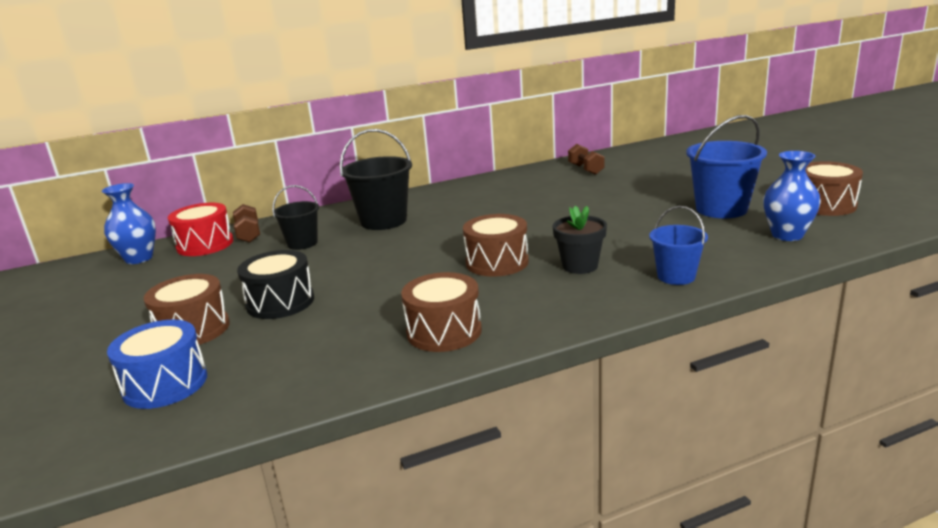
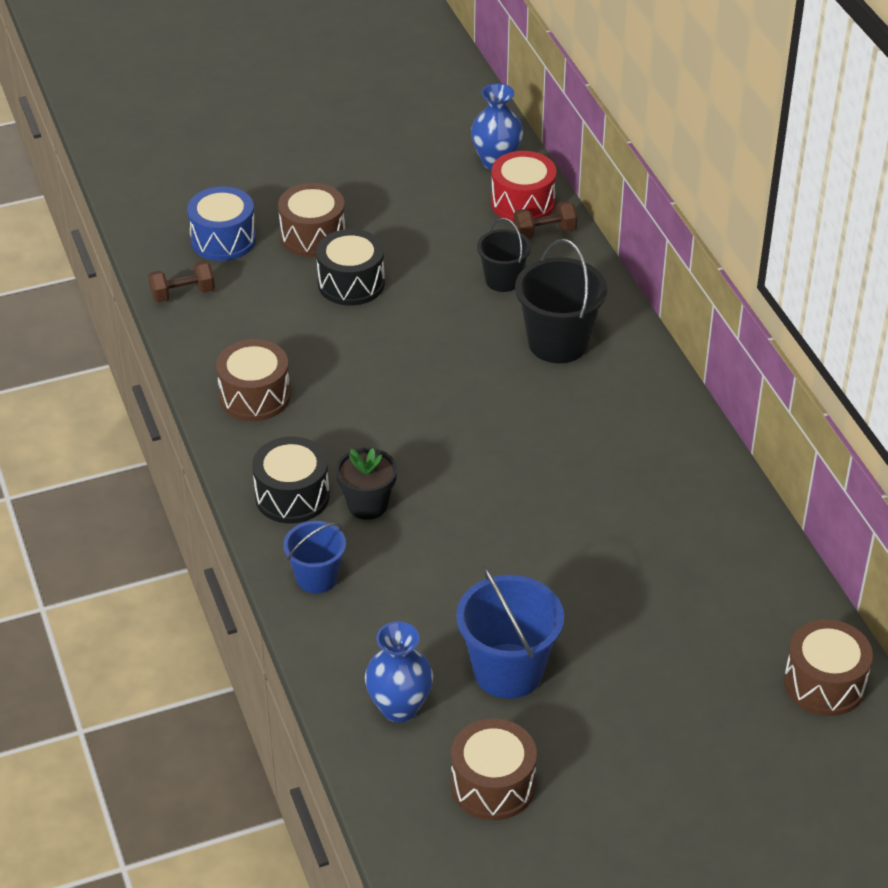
camera: 90 degrees right, 20 degrees up
brown drum [463,214,529,277] -> brown drum moved to [784,619,873,716]
brown dumbbell [568,144,605,175] -> brown dumbbell moved to [148,261,215,303]
none -> black drum [252,437,330,523]

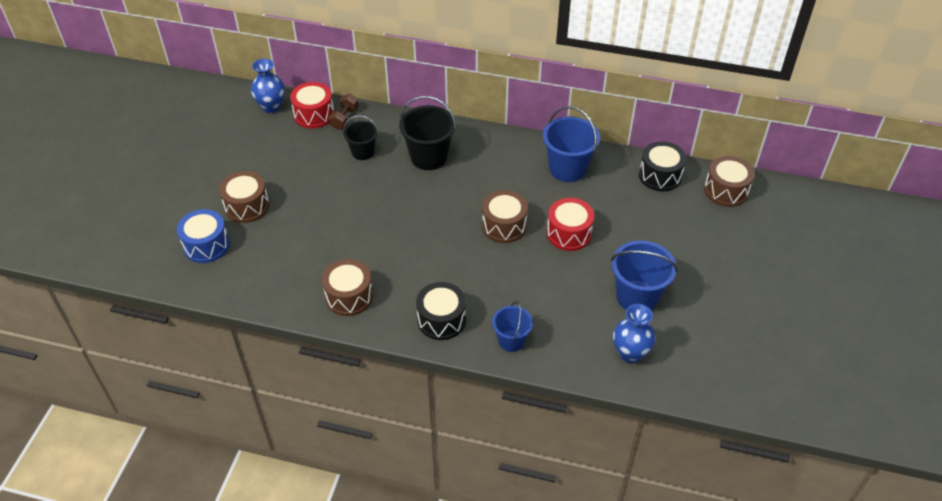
camera: 55 degrees left, 5 degrees up
brown dumbbell [148,261,215,303] -> none
black drum [316,229,385,306] -> black drum moved to [639,141,687,191]
black flower pot [336,448,397,520] -> none
brown drum [451,719,537,820] -> brown drum moved to [482,190,528,243]
none -> blue bucket [543,106,600,182]
none -> red drum [547,198,595,251]

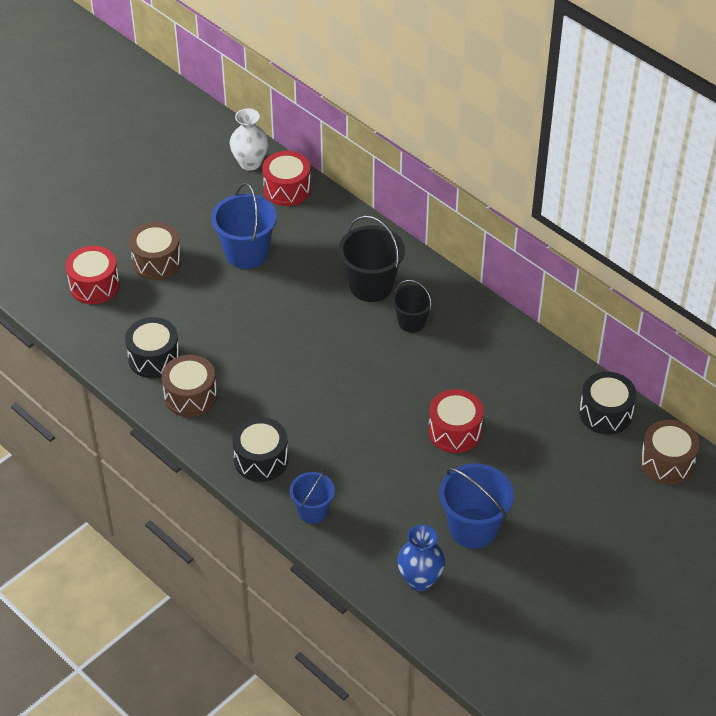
camera: 30 degrees right, 0 degrees up
blue drum [177,209,230,263] -> red drum [66,246,120,304]
blue vase [251,59,285,113] -> white vase [229,108,269,171]
brown dumbbell [329,94,359,130] -> none
black bucket [343,115,378,160] -> black bucket moved to [392,280,433,333]
brown drum [482,190,528,243] -> none
blue bucket [543,106,600,182] -> blue bucket moved to [211,183,277,269]
none -> black drum [125,317,180,378]

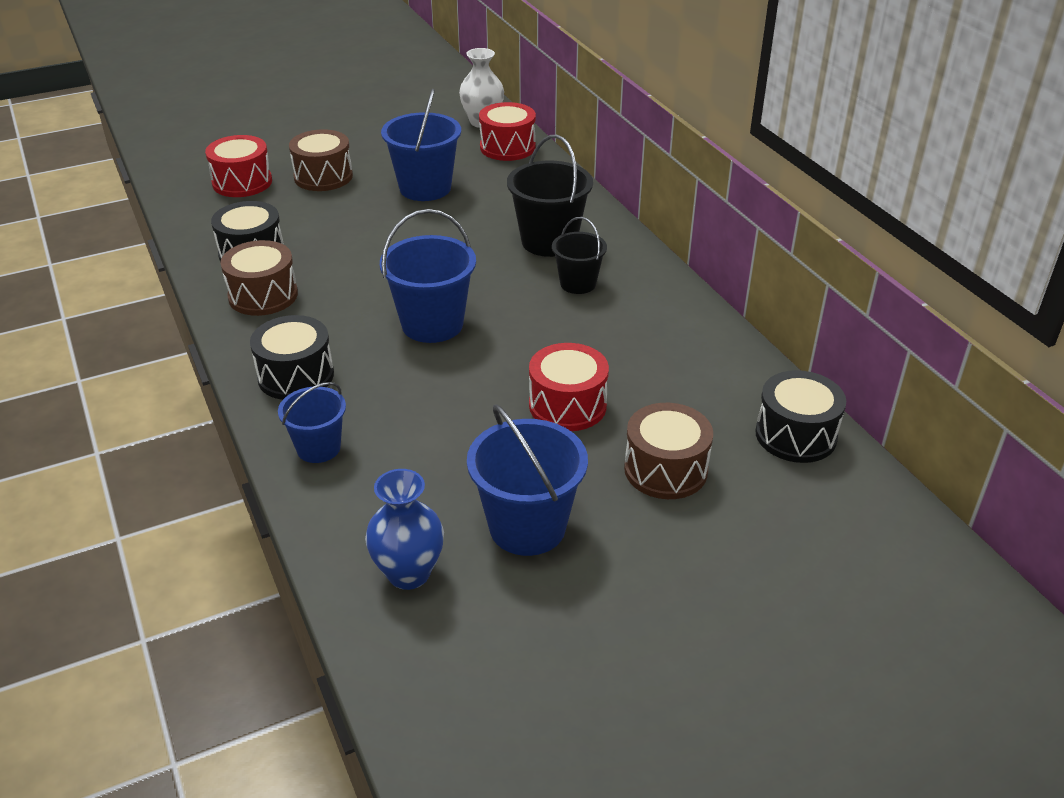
camera: 20 degrees right, 10 degrees down
brown drum [640,420,700,484] -> brown drum moved to [624,403,713,499]
none -> blue bucket [380,209,476,343]

